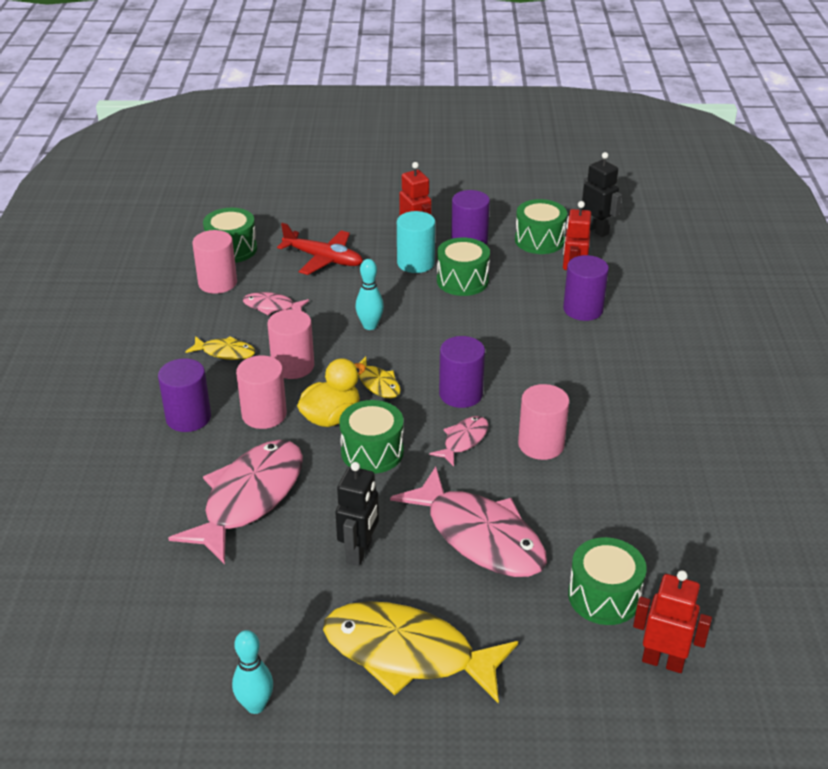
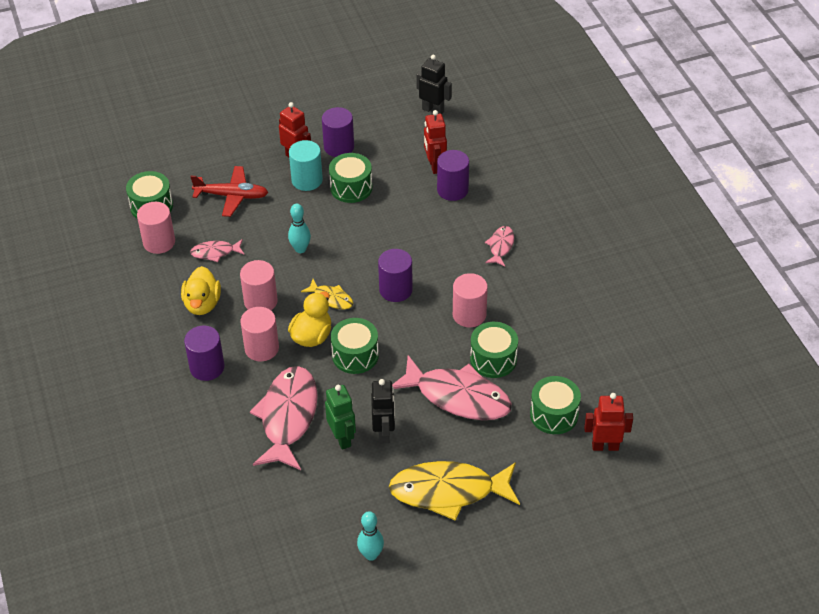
camera: 20 degrees left, 10 degrees up
yellow fish [185,336,256,360] -> yellow duck [181,266,221,315]
pink fish [429,416,489,466] -> pink fish moved to [485,226,514,267]
green drum [515,199,567,254] -> green drum moved to [470,322,518,378]
none -> green robot [325,385,356,450]

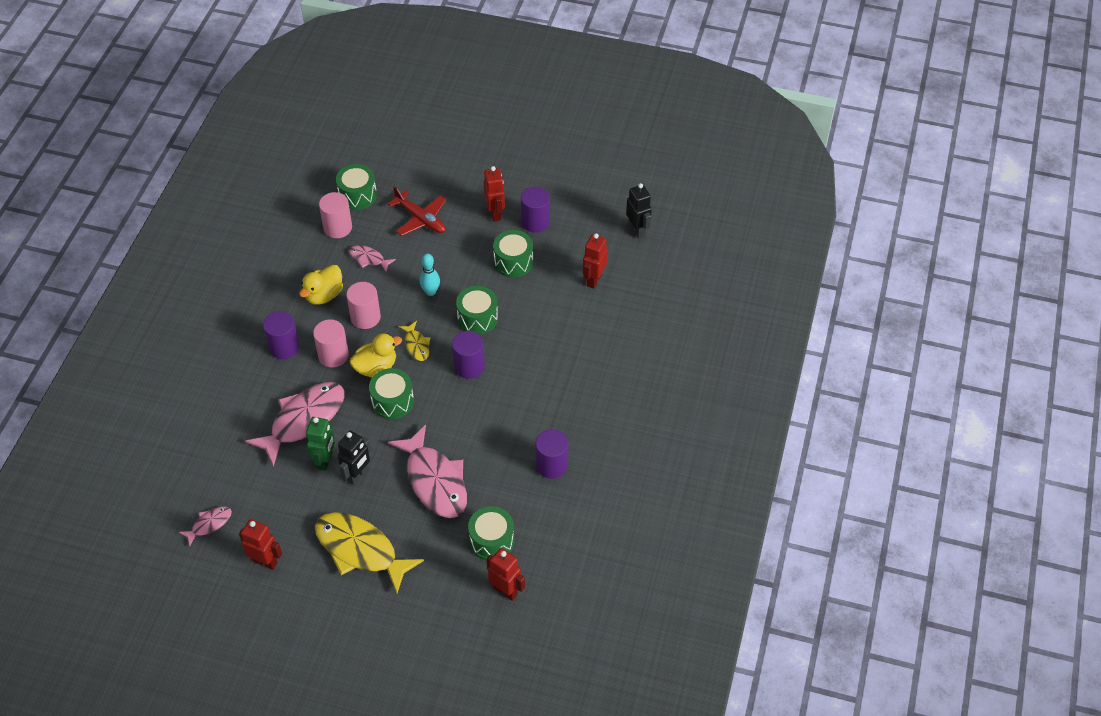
camera: 35 degrees right, 5 degrees up
turquoise cylinder [289,140,323,191] -> none
turquoise bowling pin [357,511,384,561] -> red robot [239,519,282,570]
purple cylinder [437,150,469,201] -> purple cylinder moved to [535,429,568,479]
pink cylinder [453,273,488,327] -> none
green drum [470,322,518,378] -> green drum moved to [456,286,498,335]
pink fish [485,226,514,267] -> pink fish moved to [179,506,232,546]

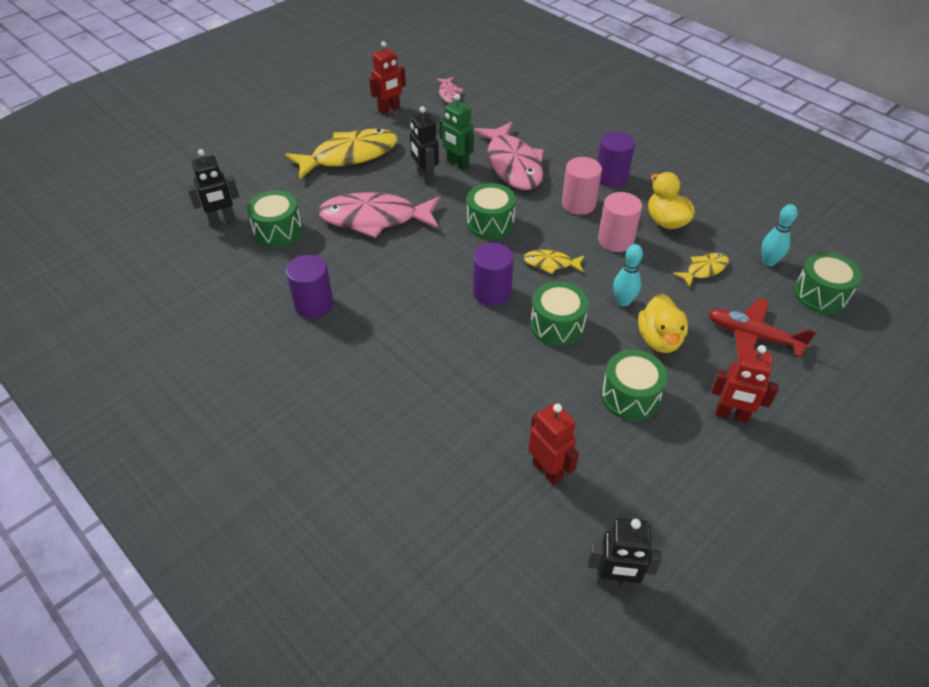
camera: 120 degrees right, 5 degrees down
pink cylinder [319,192,352,238] -> turquoise bowling pin [761,204,798,266]
pink fish [349,245,396,272] -> yellow fish [673,253,729,287]
yellow duck [350,333,402,377] -> yellow duck moved to [638,294,688,353]
red plane [388,186,446,236] -> red plane turned 45 degrees clockwise [708,298,816,358]
red robot [486,548,525,601] -> black robot [187,149,239,226]
purple cylinder [521,187,550,233] -> none

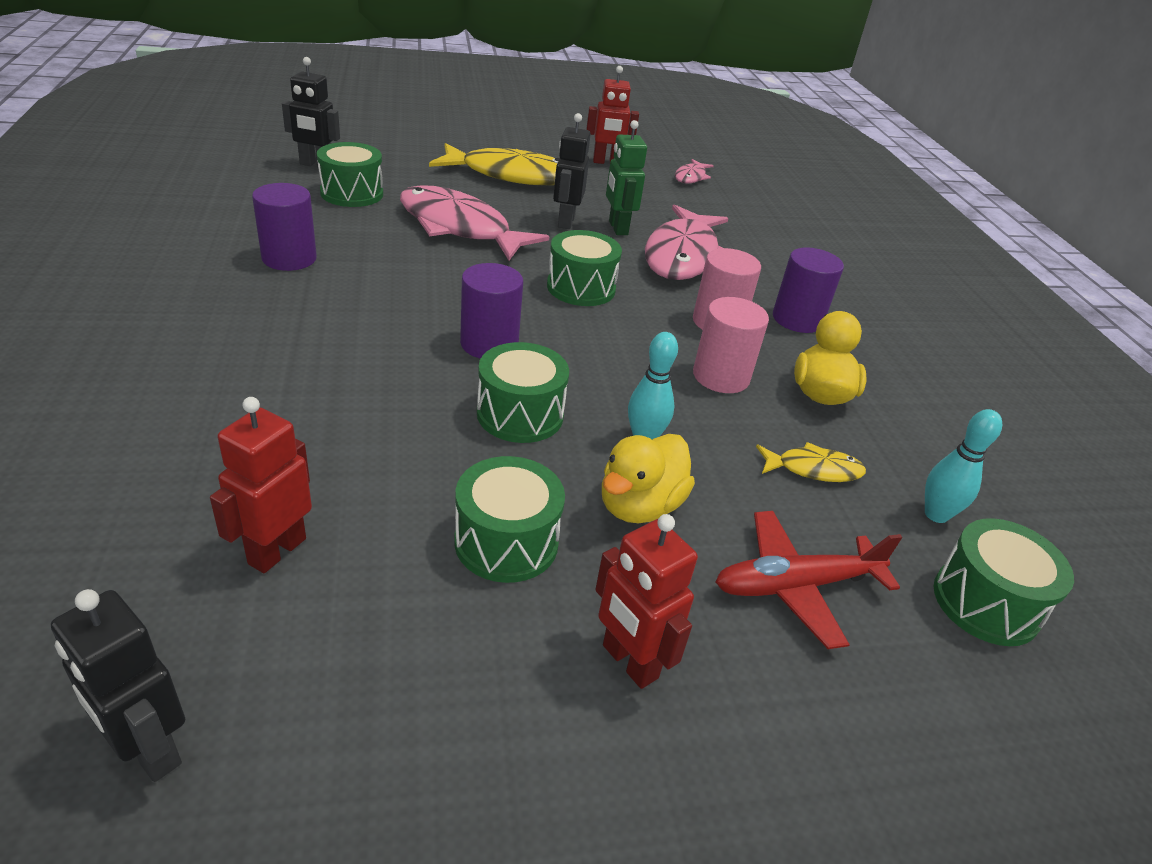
camera: 30 degrees right, 10 degrees down
yellow fish [523,250,585,274] -> none
red robot [528,403,579,485] -> red robot turned 150 degrees counterclockwise [210,397,312,573]
red plane [708,298,816,358] -> red plane turned 75 degrees counterclockwise [716,511,903,649]

